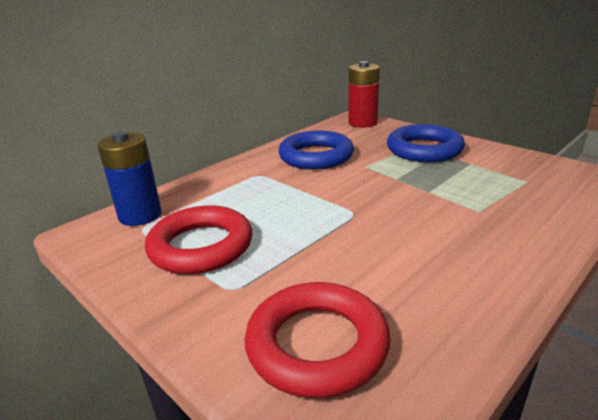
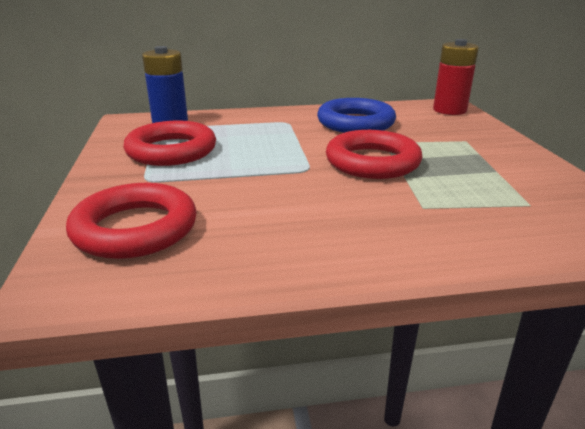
camera: 35 degrees right, 0 degrees up
blue ring [387,124,465,162] -> none
none -> red ring [326,130,423,179]

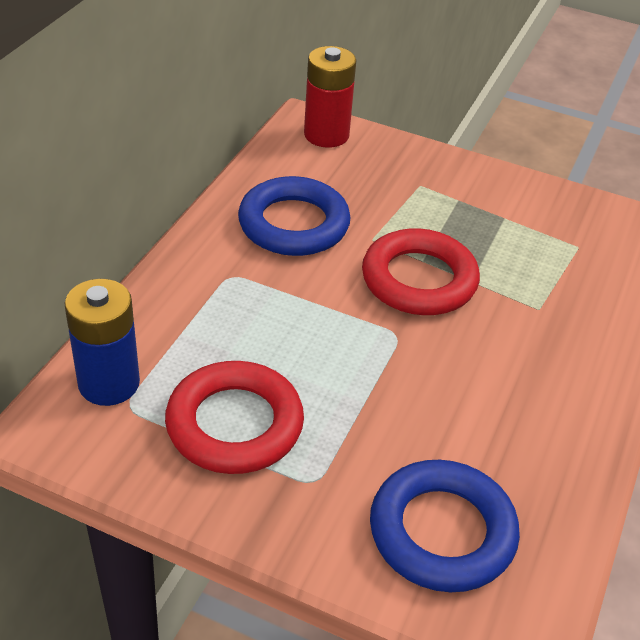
camera: 60 degrees left, 15 degrees up
red ring [66,183,197,259] -> blue ring [370,460,520,592]

